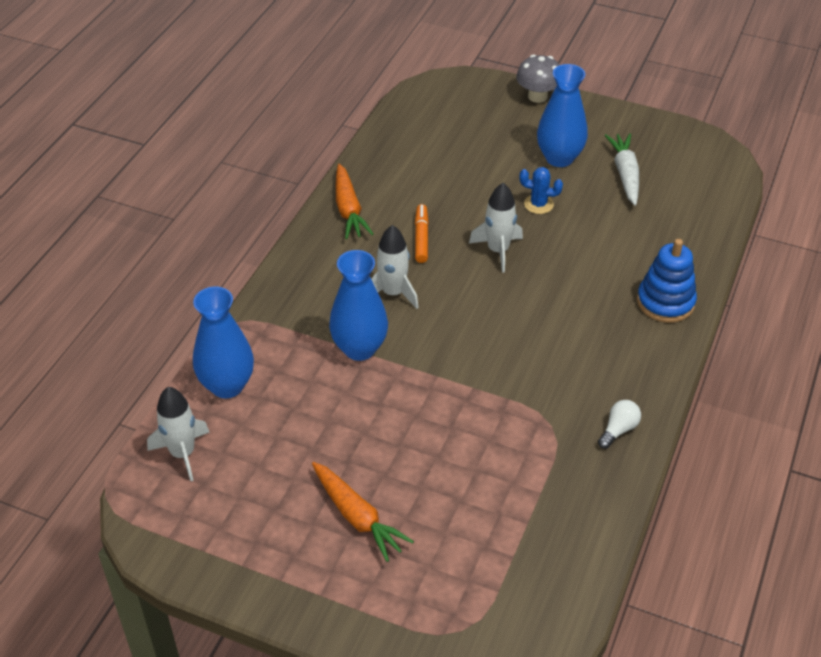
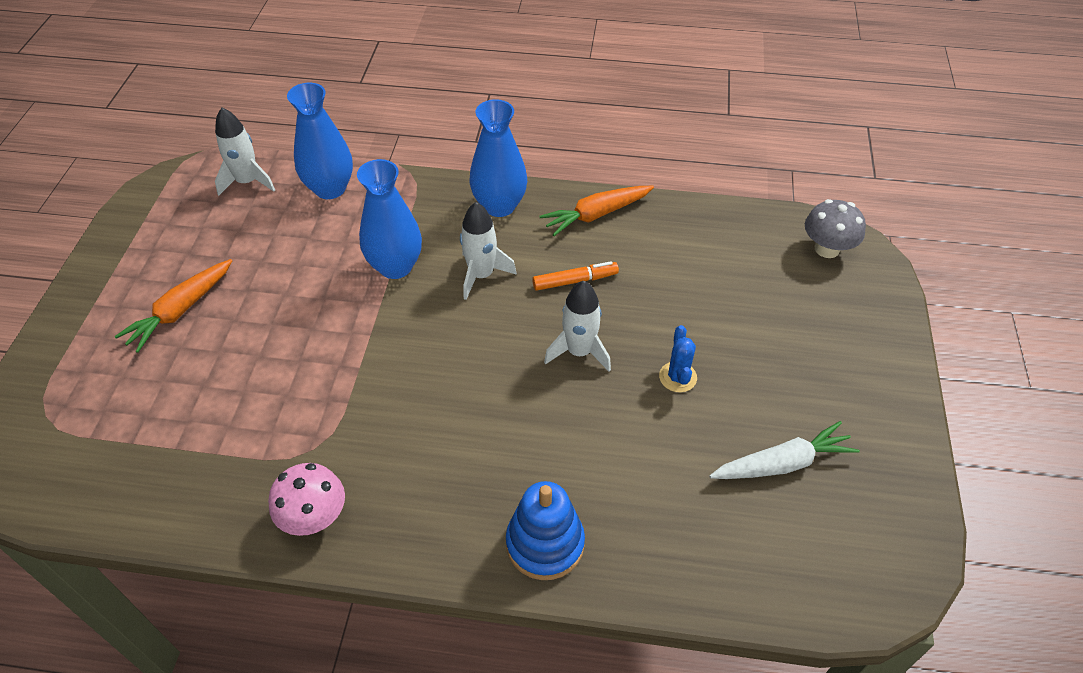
camera: 75 degrees right, 5 degrees up
grey mushroom [516,54,559,103] -> grey mushroom moved to [805,199,866,258]
blue vase [537,64,588,167] -> blue vase moved to [470,99,527,217]
white light bulb [598,400,641,449] -> pink mushroom [268,463,345,536]

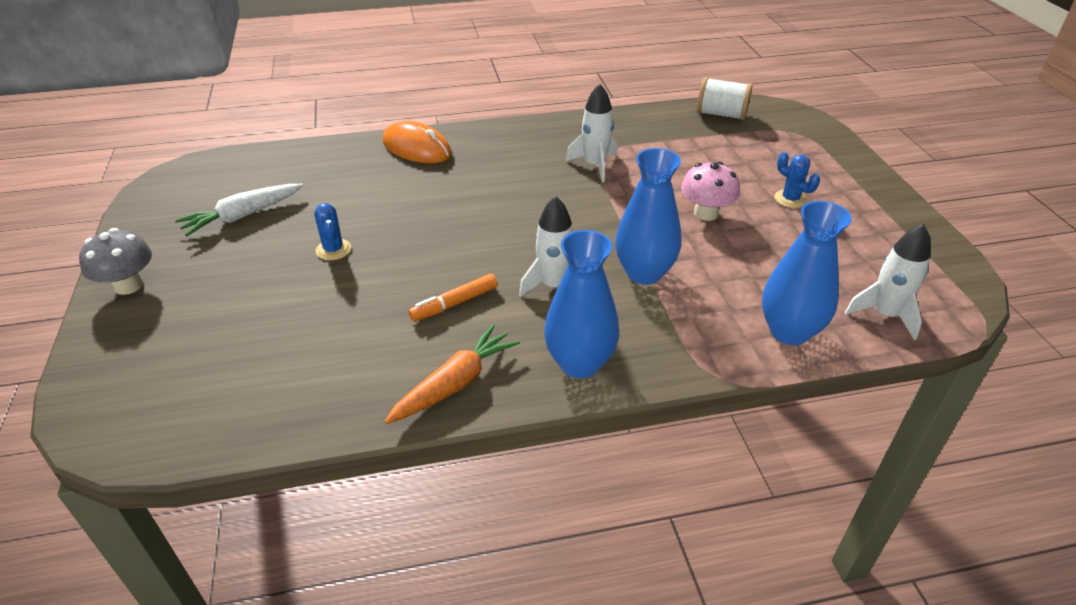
camera: 160 degrees right, 10 degrees down
orange carrot [114,259,232,353] -> blue cactus [774,152,820,208]
pink mushroom [268,463,345,536] -> pink mushroom moved to [681,162,740,221]
blue stacking toy [506,481,585,580] -> orange mouse [383,121,452,163]
white rocket [544,281,611,371] -> white rocket moved to [565,84,617,182]
grey mushroom [805,199,866,258] -> grey mushroom moved to [79,228,152,295]
none -> white spool [697,77,753,120]

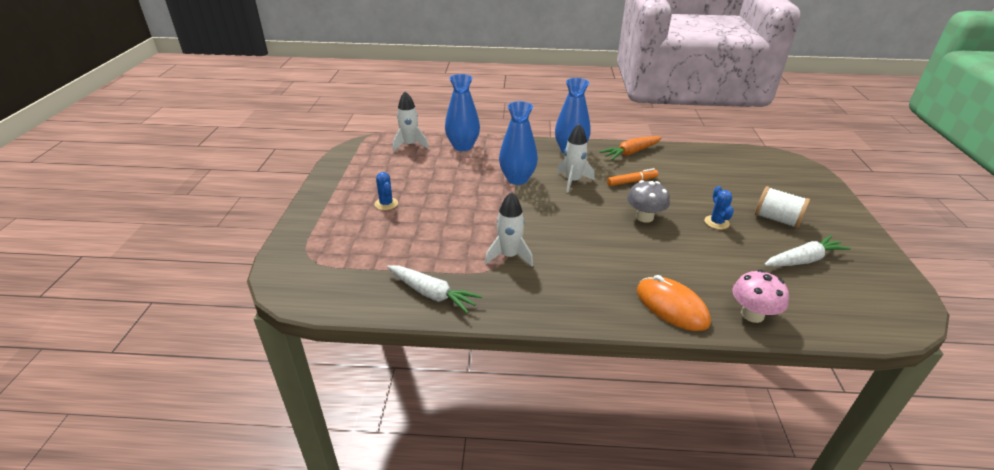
camera: 165 degrees left, 5 degrees down
grey mushroom [79,228,152,295] -> grey mushroom moved to [627,180,670,223]
pink mushroom [681,162,740,221] -> pink mushroom moved to [732,270,789,323]
white spool [697,77,753,120] -> white spool moved to [755,186,810,228]
none -> white carrot [387,265,482,314]

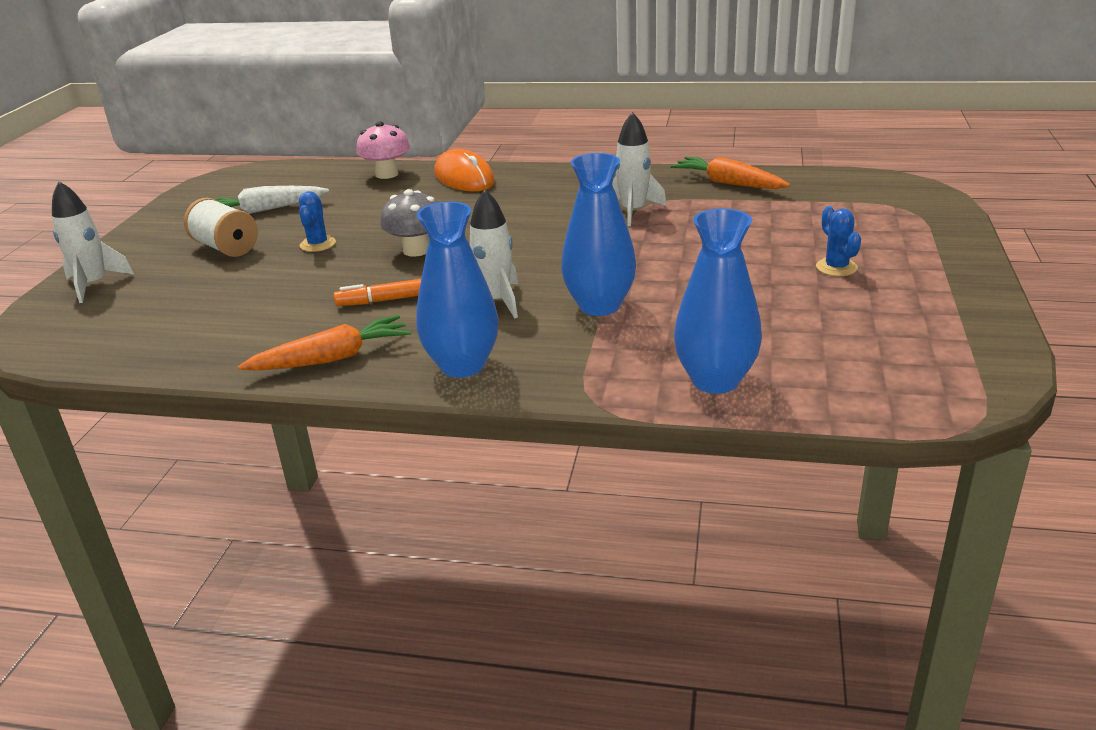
camera: 170 degrees left, 5 degrees down
white carrot [387,265,482,314] -> orange carrot [670,157,790,189]
white rocket [393,91,429,152] -> white rocket moved to [52,181,134,303]

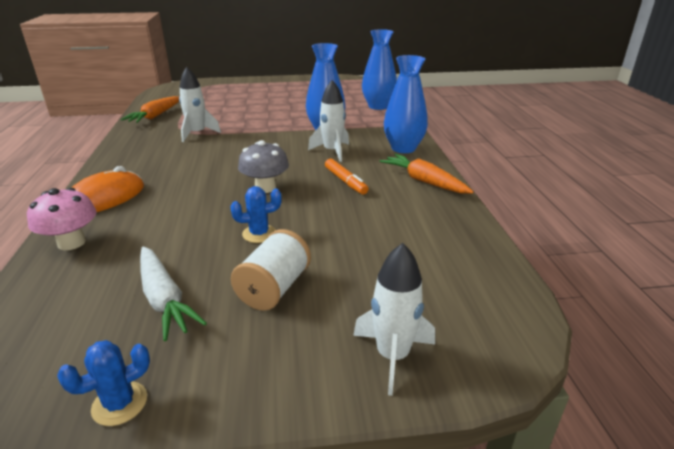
camera: 110 degrees left, 0 degrees up
blue cactus [816,206,861,276] -> blue cactus moved to [57,340,150,426]

